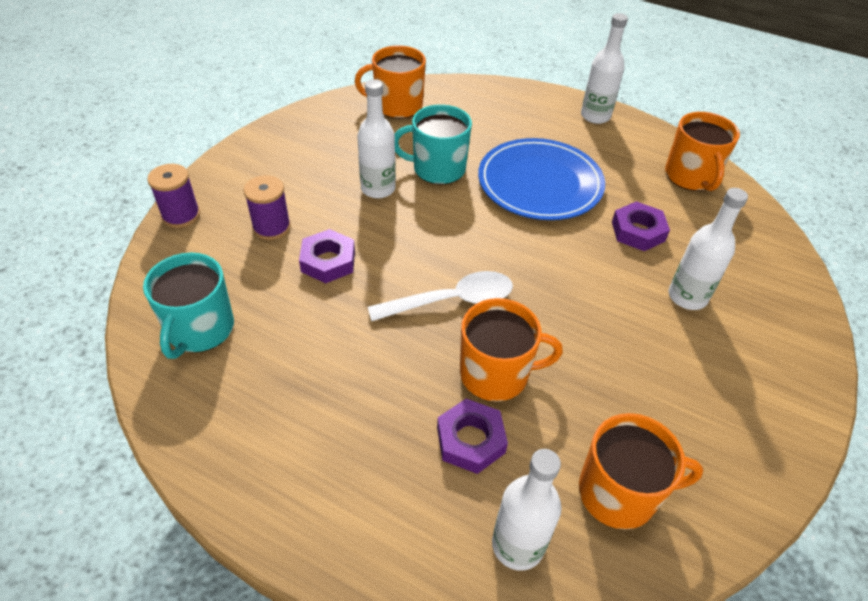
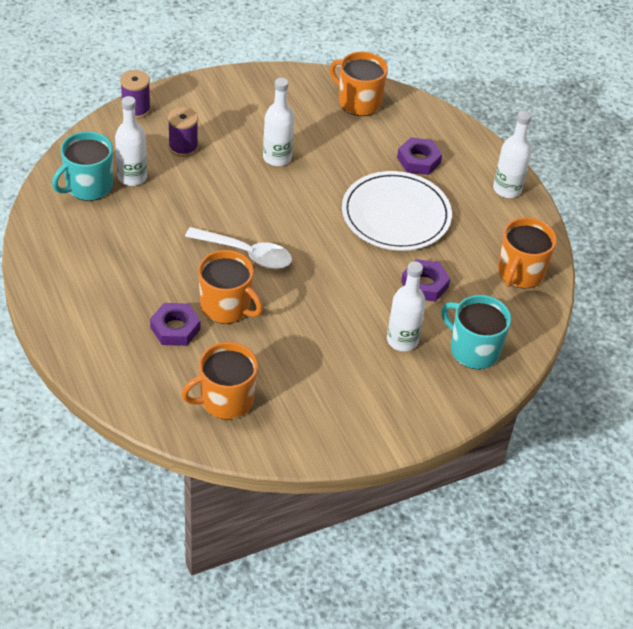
camera: 35 degrees right, 0 degrees up
purple nut [299,229,355,283] -> purple nut moved to [397,137,442,175]
turquoise mug [395,105,472,185] -> turquoise mug moved to [441,295,511,369]
blue plate [478,138,605,220] -> white plate [342,171,452,251]
white bottle [492,449,562,571] -> white bottle moved to [115,96,147,186]
orange mug [579,413,703,530] -> orange mug turned 120 degrees clockwise [181,342,258,420]

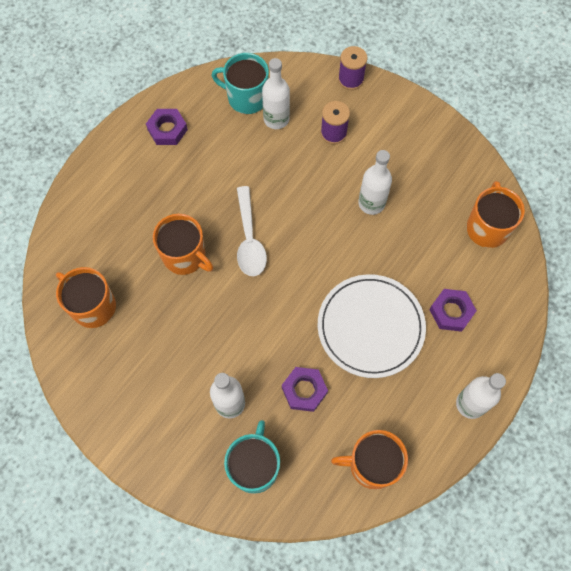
camera: 65 degrees right, 20 degrees up
purple nut [150,303,201,346] -> purple nut moved to [146,109,188,145]
orange mug [198,250,263,324] -> orange mug turned 60 degrees counterclockwise [153,214,213,275]

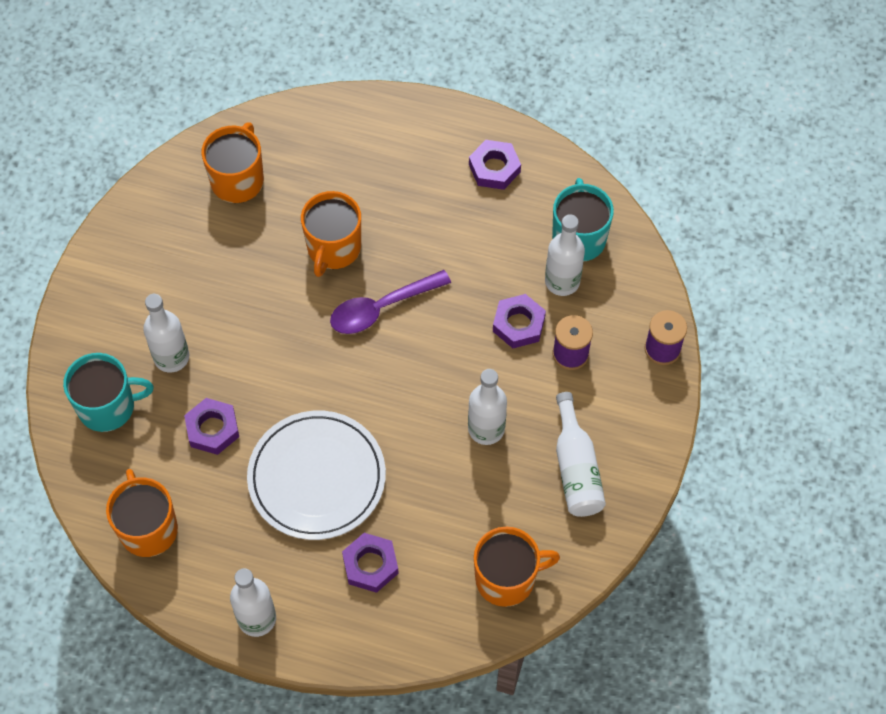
camera: 70 degrees right, 5 degrees down
white spoon [237,186,267,276] -> purple spoon [330,270,451,334]
none -> purple nut [493,294,546,348]
none -> white bottle [556,392,606,517]

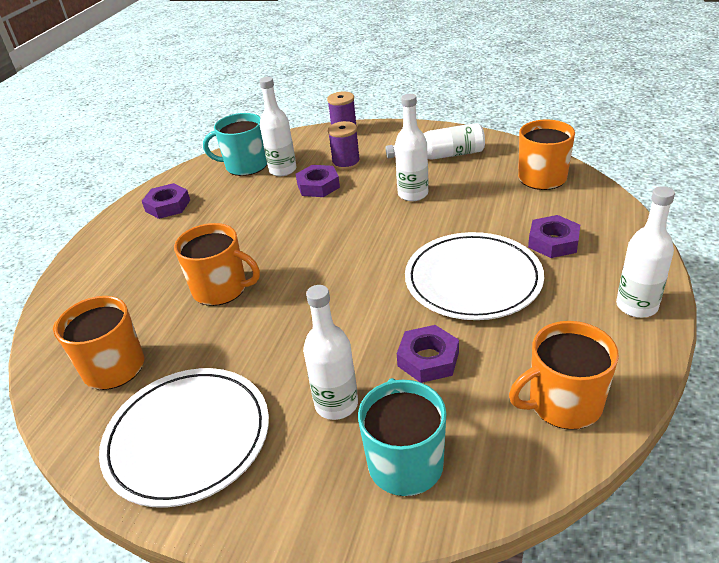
camera: 85 degrees left, 25 degrees down
purple spoon [330,270,451,334] -> none
none -> white plate [99,368,269,508]

